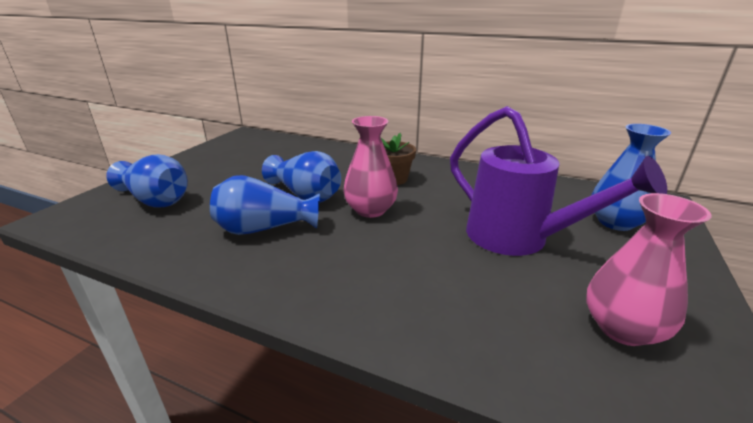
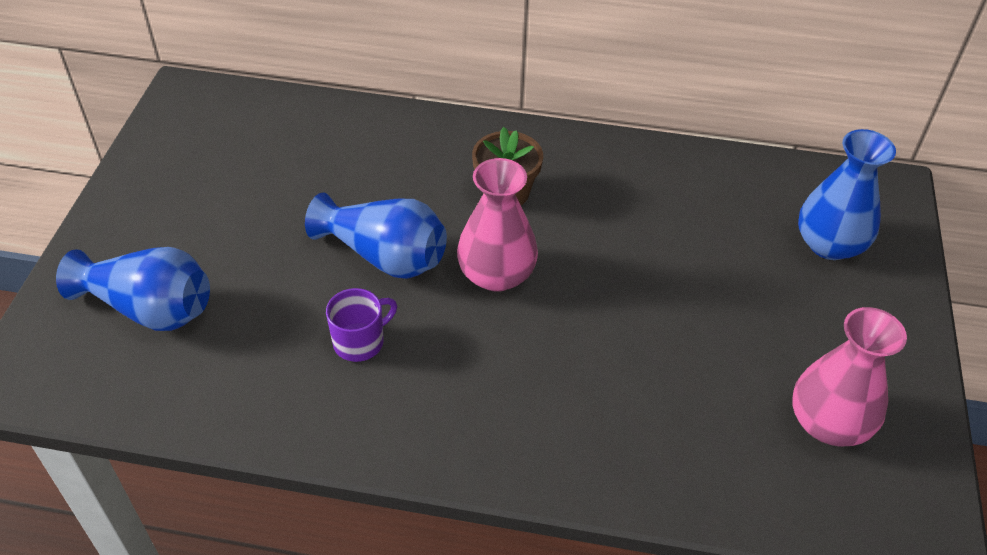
camera: 15 degrees left, 20 degrees up
blue vase [210,175,320,235] -> purple mug [326,288,397,362]
purple watering can [450,106,667,256] -> none

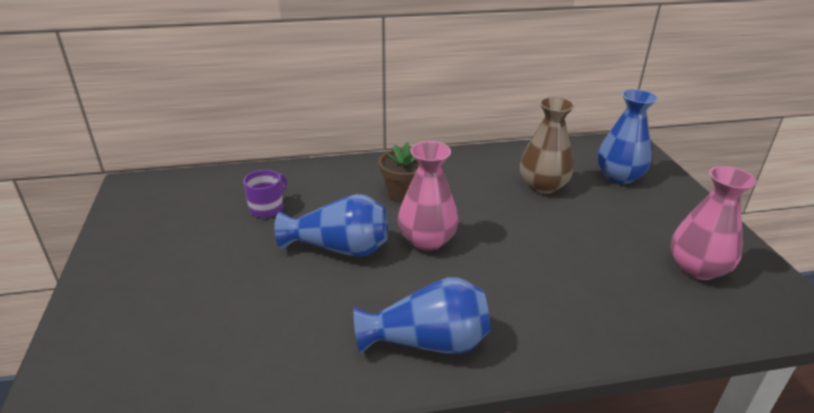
camera: 20 degrees left, 15 degrees down
blue vase [56,247,210,331] -> blue vase moved to [353,277,491,354]
purple mug [326,288,397,362] -> purple mug moved to [243,170,287,218]
none -> brown vase [520,97,575,194]

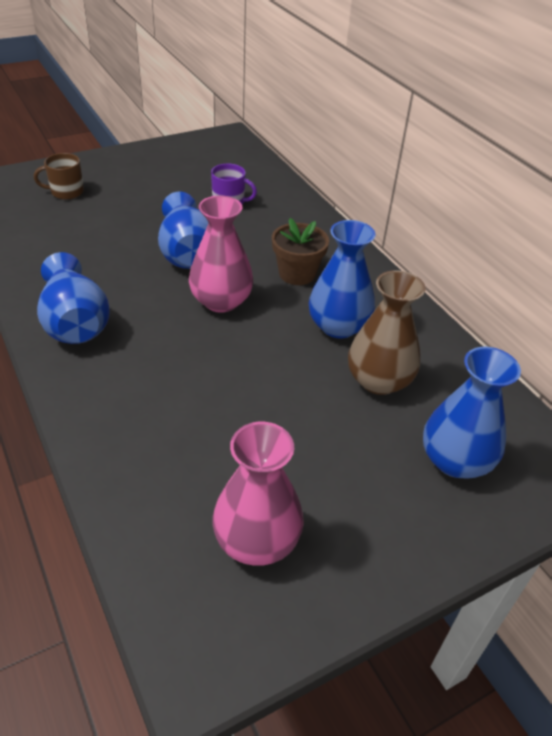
camera: 70 degrees right, 10 degrees up
none -> brown mug [34,153,84,200]
none -> blue vase [309,220,375,339]

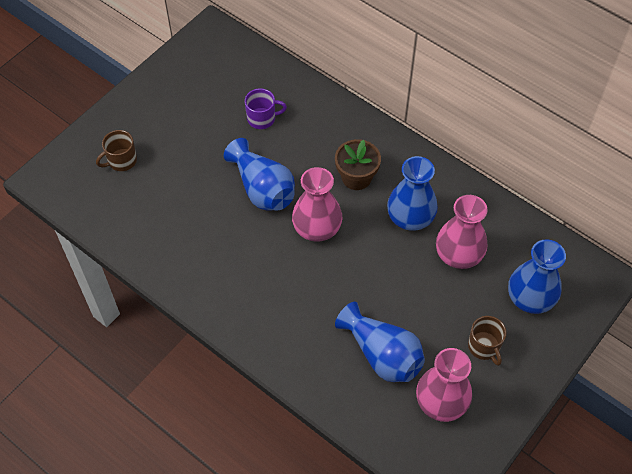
camera: 20 degrees left, 15 degrees up
blue vase [37,252,110,344] -> blue vase moved to [335,302,425,382]
brown vase [348,270,426,395] -> pink vase [436,195,488,269]
none -> brown mug [468,316,506,366]

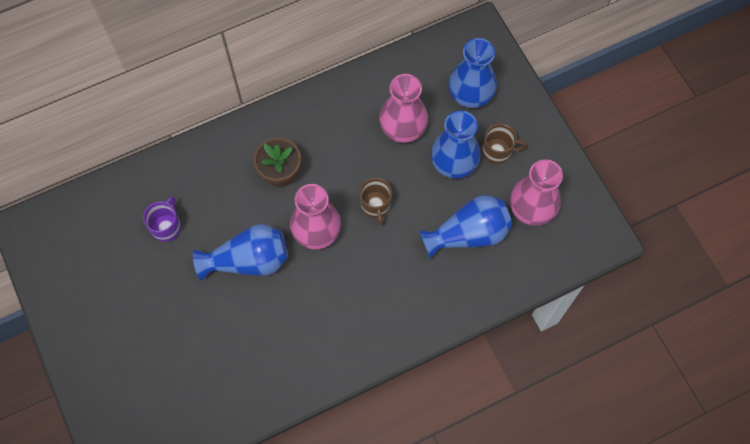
camera: 65 degrees left, 10 degrees up
brown mug [96,130,137,171] -> brown mug moved to [359,178,392,225]
blue vase [387,156,438,231] -> blue vase moved to [431,111,481,179]

